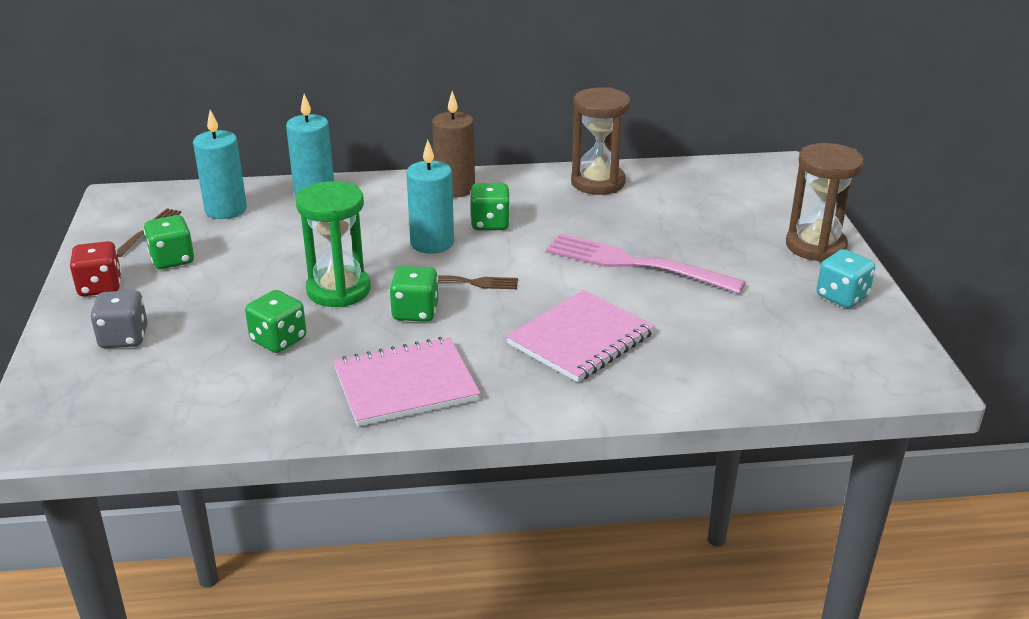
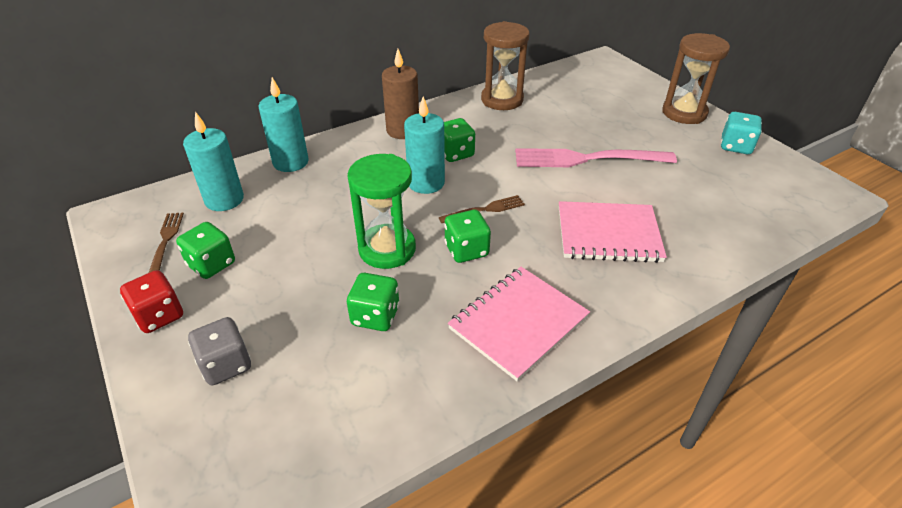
camera: 25 degrees left, 10 degrees up
pink notebook [506,290,655,382] -> pink notebook turned 75 degrees clockwise [559,201,667,263]

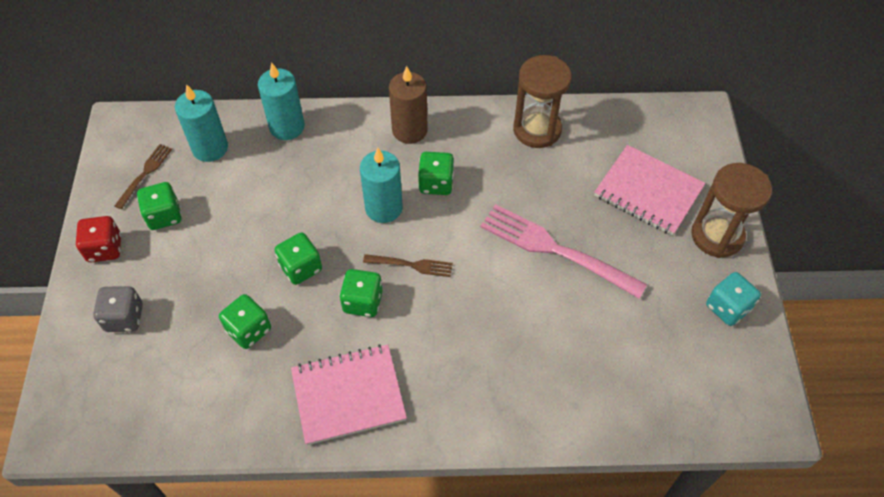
camera: 30 degrees right, 15 degrees up
green hourglass [348,154,416,269] -> green dice [275,233,322,285]
pink notebook [559,201,667,263] -> pink notebook moved to [594,145,705,236]

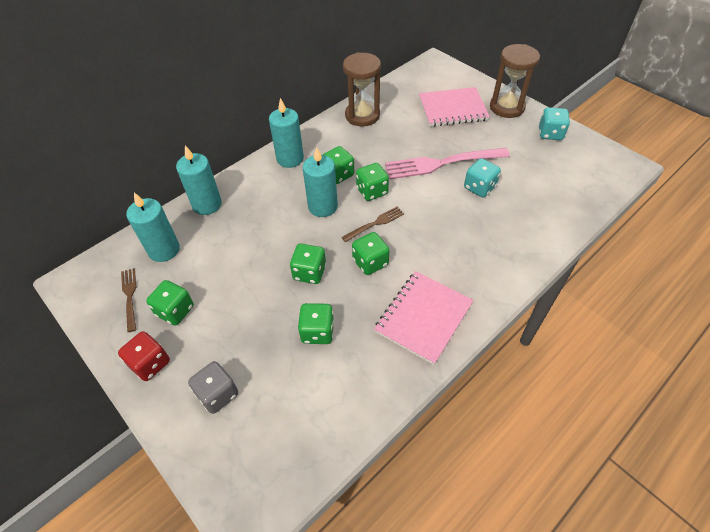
camera: 40 degrees left, 5 degrees down
brown candle [389,66,428,144] -> turquoise candle [269,98,304,168]
none -> green dice [356,163,389,201]
none -> turquoise dice [464,158,501,197]

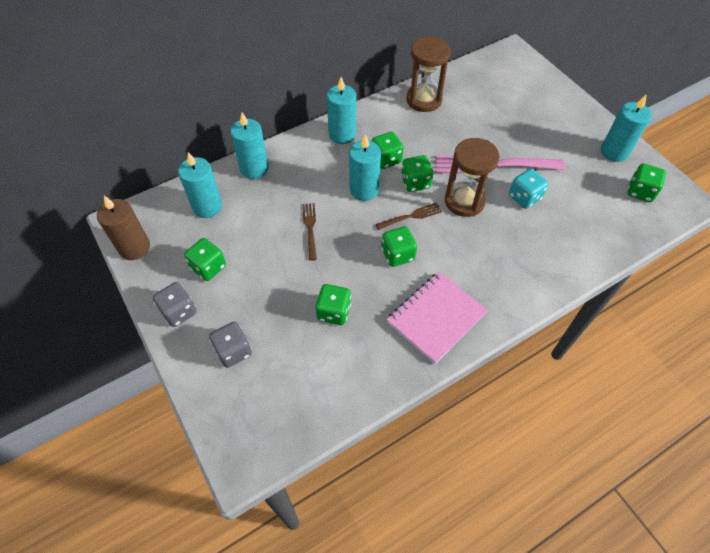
camera: 10 degrees right, 5 degrees up
red dice [118,331,170,381] -> grey dice [153,282,197,327]
brown fork [121,268,137,332] -> brown fork moved to [302,203,317,261]
green dice [290,244,326,284] -> green dice moved to [627,164,666,202]
pink notebook [419,87,490,127] -> none
brown hourglass [490,44,540,118] -> brown hourglass moved to [445,138,500,217]
turquoise dice [539,107,570,140] -> turquoise candle [601,94,652,162]
none -> brown candle [97,196,150,260]

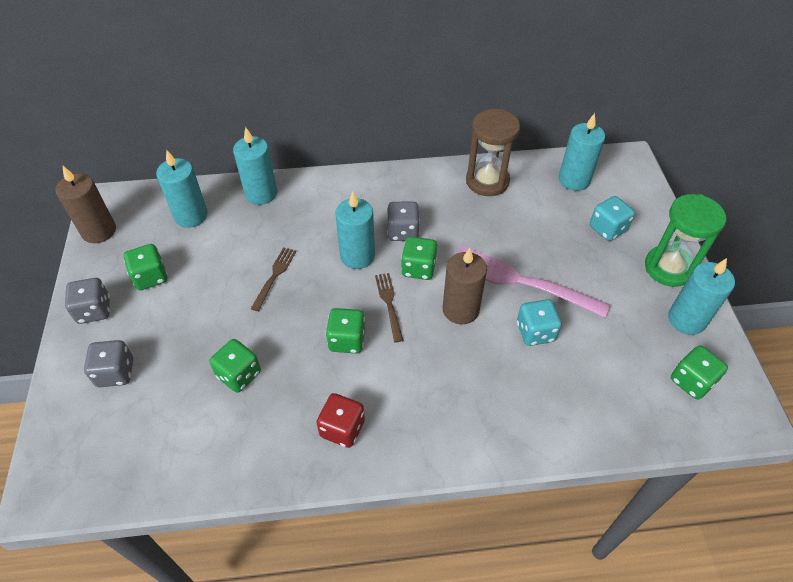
camera: 25 degrees right, 5 degrees down
turquoise candle [327,77,356,144] -> turquoise candle moved to [559,113,605,191]
green dice [372,131,404,169] -> grey dice [387,201,420,241]
brown fork [376,203,442,230] -> brown fork turned 105 degrees counterclockwise [375,273,403,342]
pink notebook [386,272,488,364] -> red dice [316,393,365,448]
brown hourglass [445,138,500,217] -> brown candle [443,248,487,324]
none -> turquoise dice [590,196,635,241]
none -> green hourglass [645,194,726,287]

